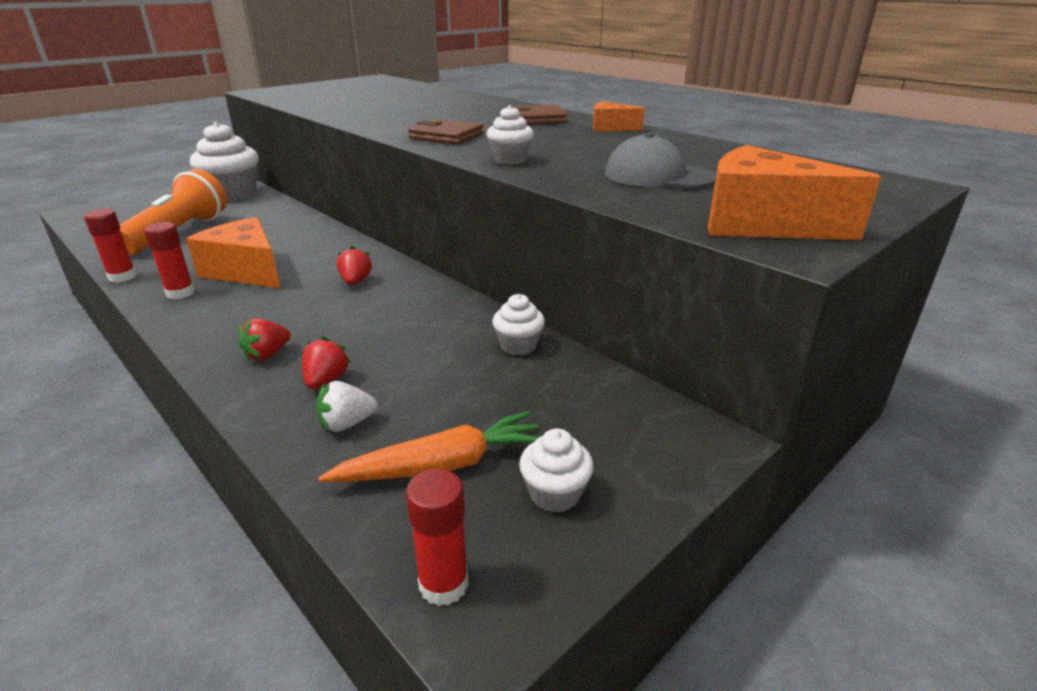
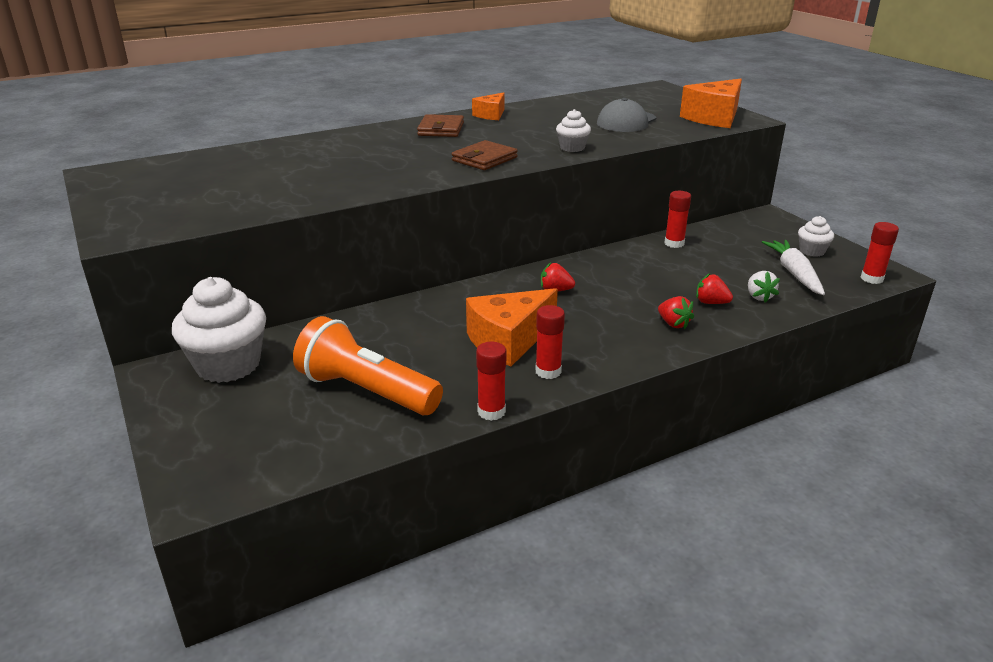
camera: 75 degrees left, 0 degrees up
orange carrot [318,411,539,482] -> white carrot [762,240,825,295]
white cupcake [492,294,545,355] -> red glue stick [664,191,691,248]

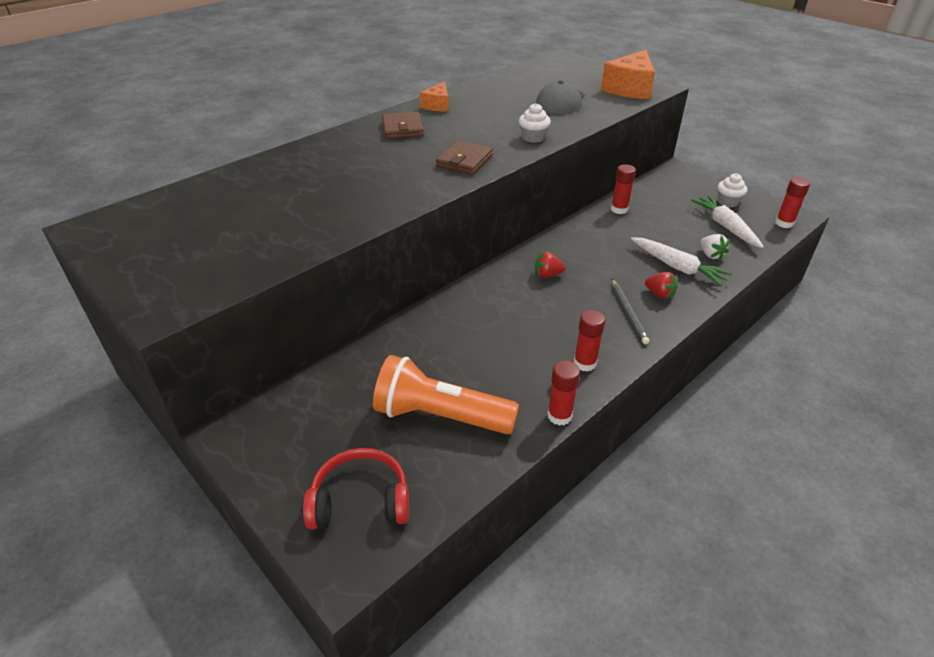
camera: 15 degrees left, 10 degrees up
white cupcake [172,277,266,383] -> none
orange cheese [466,288,558,366] -> none
red strawberry [696,273,733,304] -> white carrot [631,237,732,286]
none -> red headphones [303,448,409,530]
none -> grey pencil [612,279,650,344]

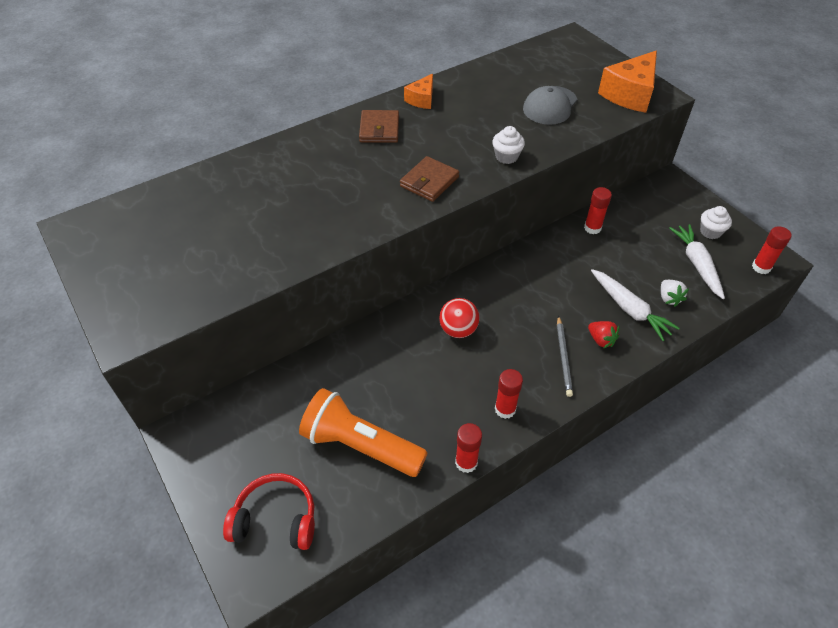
camera: 10 degrees right, 10 degrees up
red strawberry [535,252,566,278] -> none
none -> red ball [439,298,480,338]

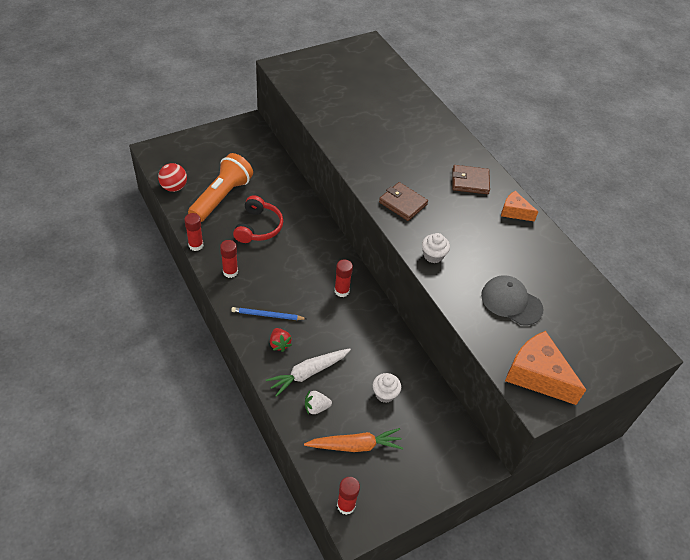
camera: 90 degrees right, 0 degrees up
red headphones [223,473,315,550] -> red headphones moved to [233,195,283,243]
red ball [439,298,480,338] -> red ball moved to [158,163,187,192]
grey pencil [557,316,573,397] -> blue pencil [231,307,307,320]
red glue stick [584,187,612,234] -> red glue stick moved to [334,259,353,297]
red strawberry [588,321,619,349] -> red strawberry turned 75 degrees counterclockwise [270,328,292,352]
white carrot [669,224,725,299] -> orange carrot [304,428,403,452]
white cupcake [700,206,732,239] -> white cupcake moved to [373,373,401,403]

